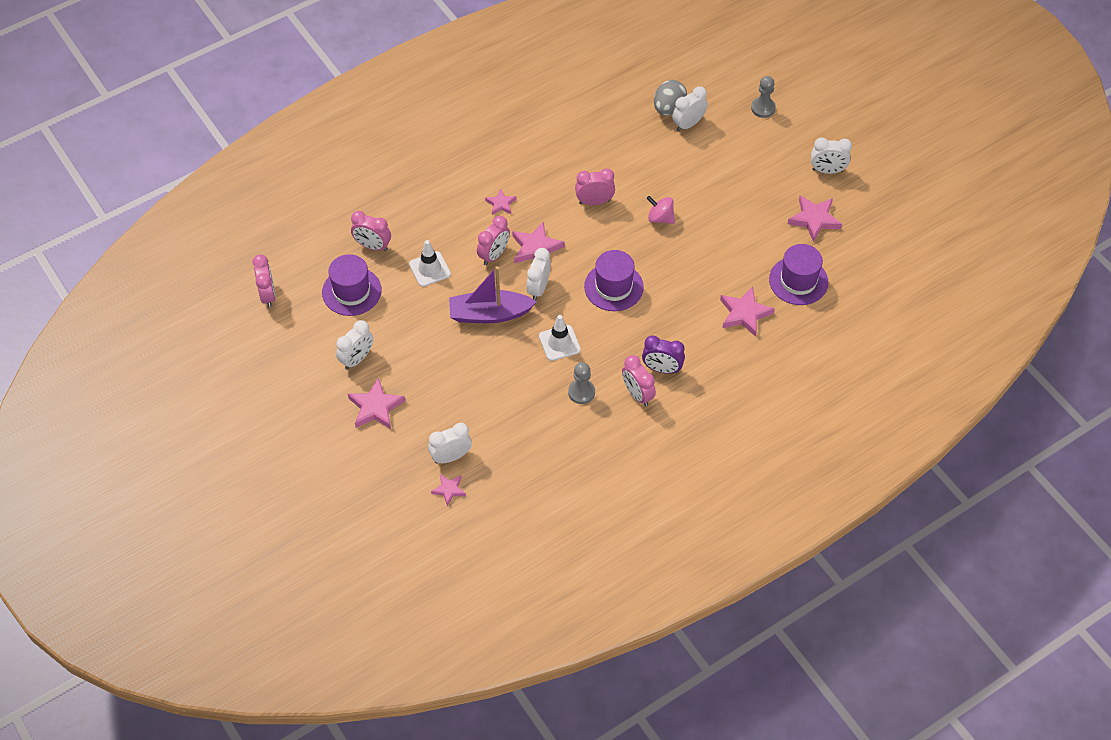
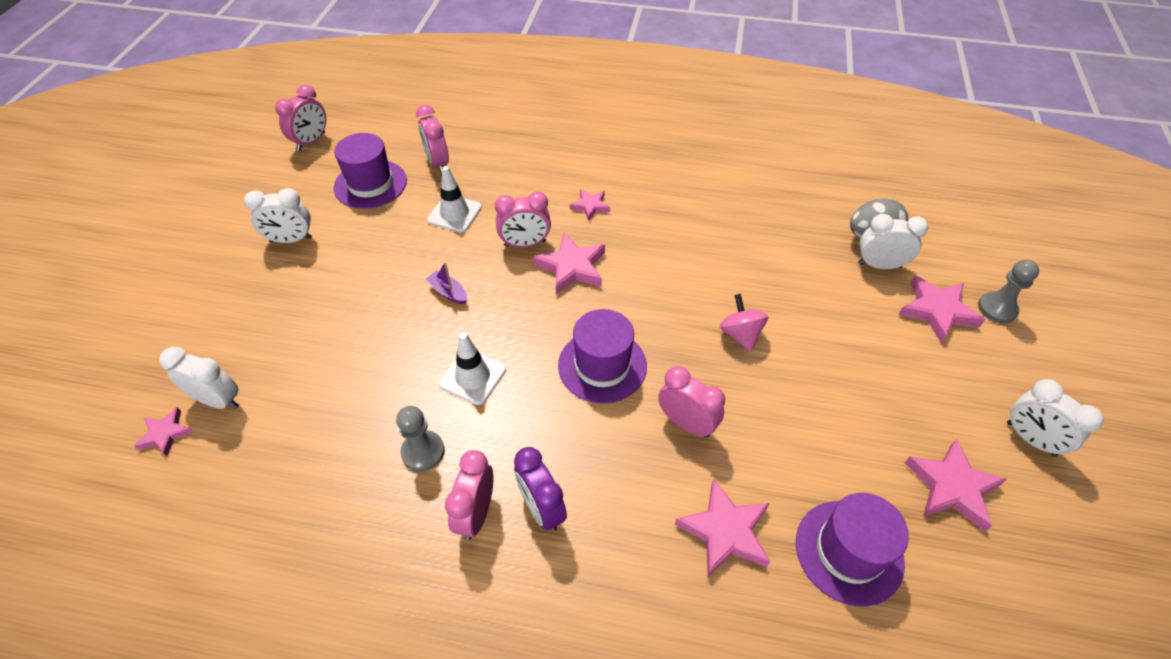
camera: 45 degrees right, 5 degrees down
pink star [348,378,405,429] -> pink star moved to [898,275,985,343]
purple boat [449,266,536,323] -> purple boat [426,262,467,304], size x0.44
white clock [526,248,551,301] -> none
pink clock [575,169,615,205] -> pink clock moved to [658,366,725,438]

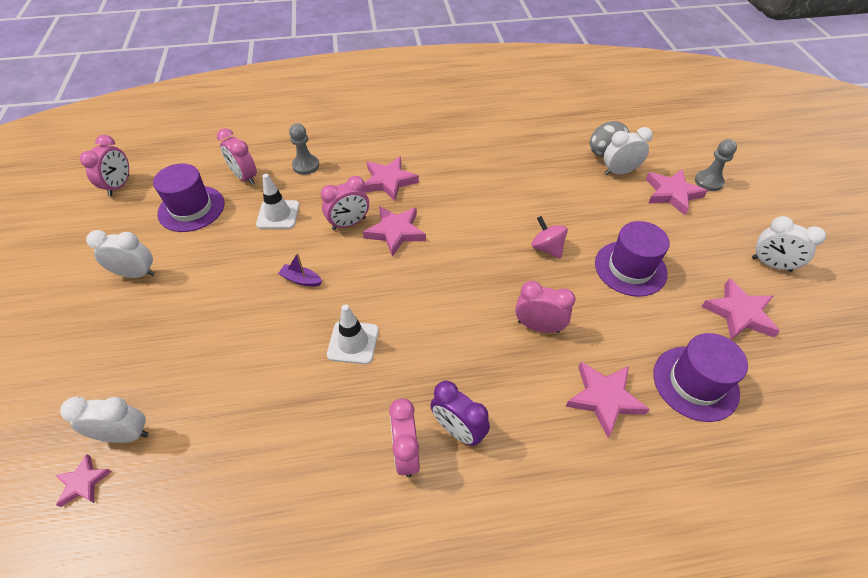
camera: 20 degrees left, 0 degrees up
white clock [244,188,312,243] -> white clock turned 150 degrees counterclockwise [86,230,155,278]
grey pawn [396,406,445,472] -> grey pawn moved to [289,123,319,175]
purple hat [558,309,647,404] -> purple hat moved to [595,221,670,297]
pink star [570,189,610,221] -> pink star [364,156,419,201], size x1.69

